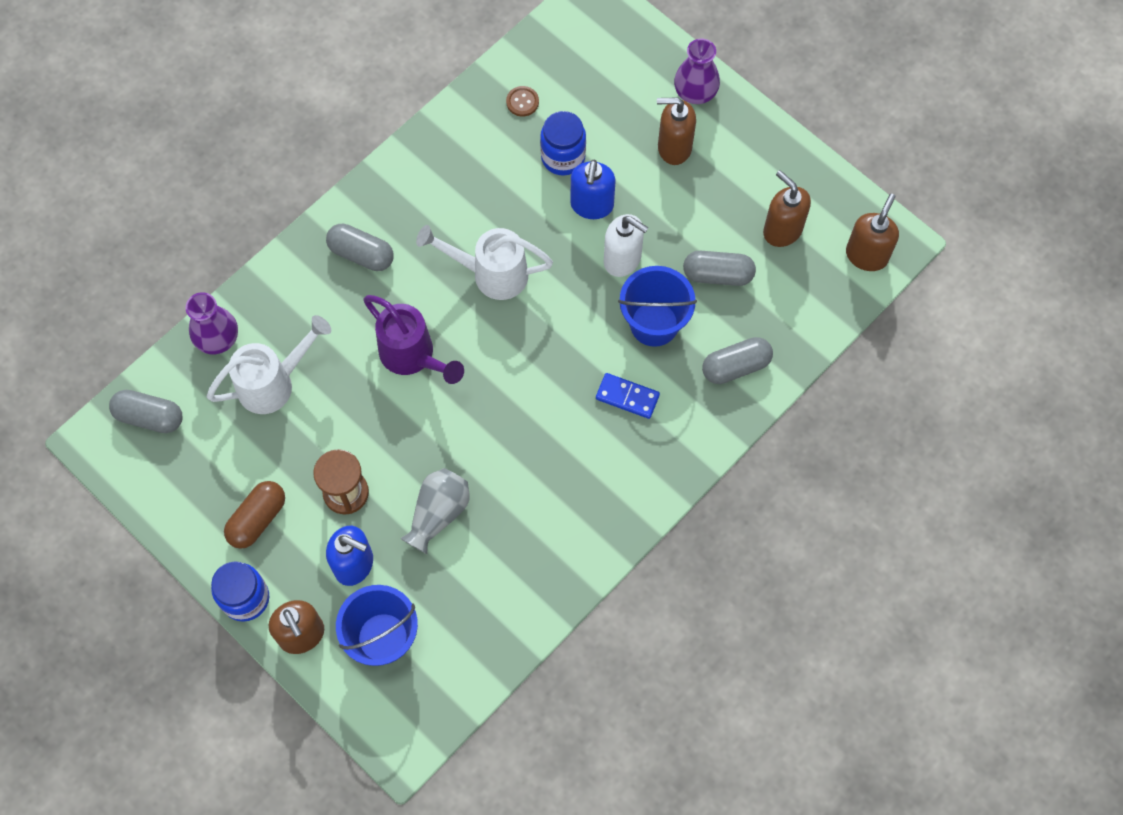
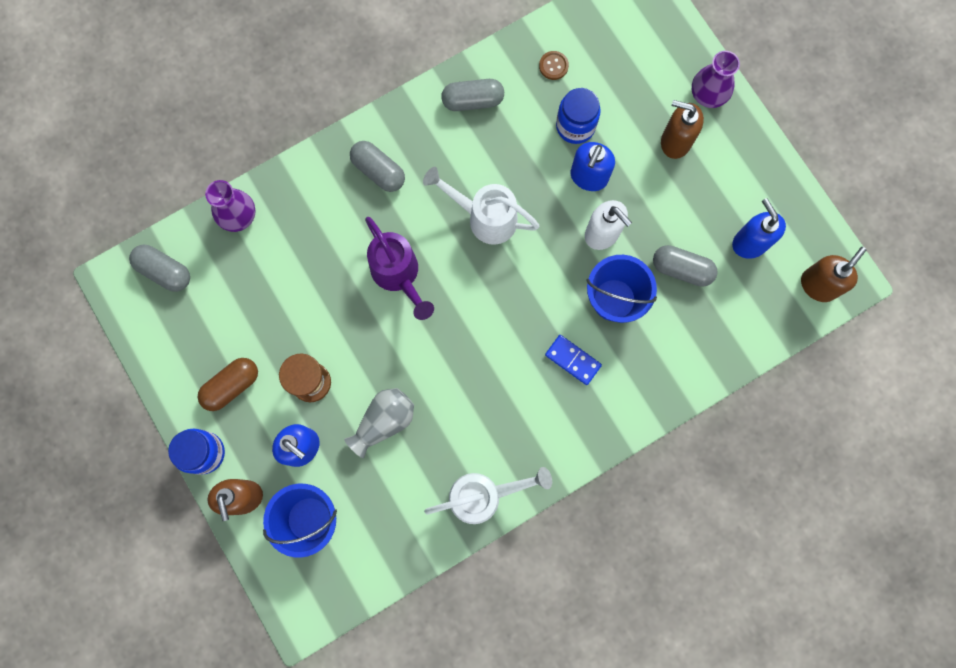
camera: 15 degrees right, 10 degrees up
white watering can [207,315,331,414] -> white watering can moved to [424,467,552,524]
grey capsule [702,337,773,384] -> grey capsule moved to [441,79,504,111]
brown soap dispenser [763,170,811,247] -> blue soap dispenser [732,198,786,259]

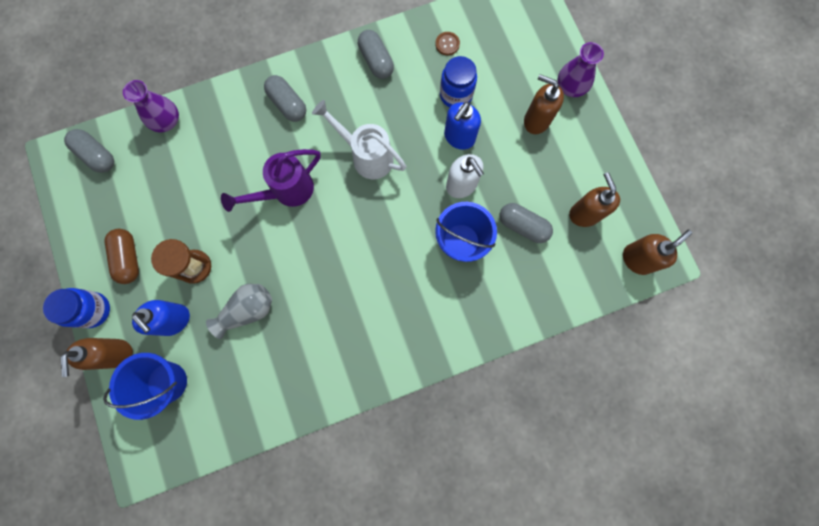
camera: 10 degrees right, 0 degrees up
brown capsule [198,358,258,411] -> brown capsule turned 75 degrees counterclockwise [105,229,139,284]
purple watering can [365,217,434,320] -> purple watering can turned 75 degrees clockwise [221,149,321,212]
white watering can [424,467,552,524] -> none
grey capsule [441,79,504,111] -> grey capsule turned 60 degrees clockwise [358,30,394,79]
blue domino [545,335,602,385] -> none
blue soap dispenser [732,198,786,259] -> brown soap dispenser [569,172,620,227]

